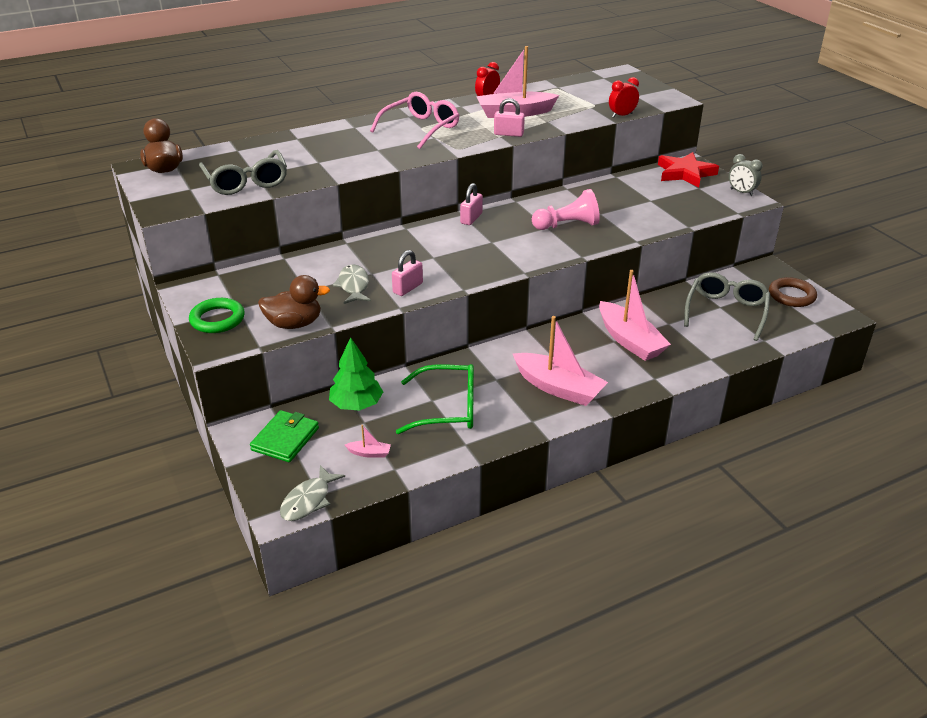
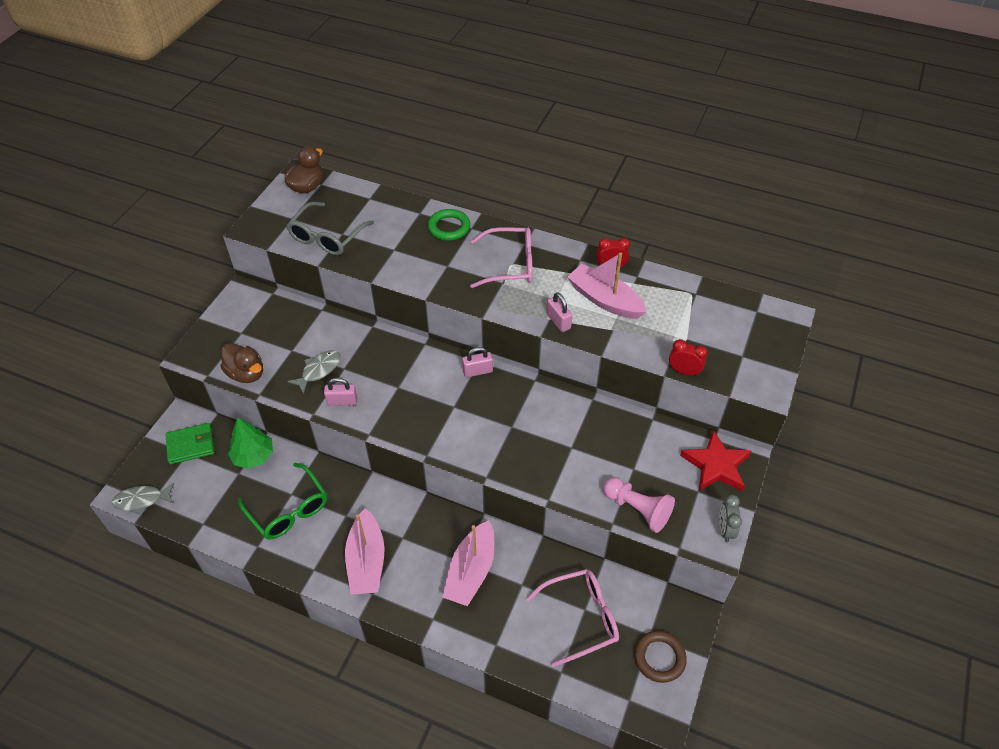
camera: 50 degrees right, 15 degrees up
green ring [189,298,245,333] -> green ring moved to [428,209,470,241]
pink boat [345,425,391,458] -> none
pink pawn [532,189,600,230] -> pink pawn moved to [603,477,675,533]
grey glasses [684,272,770,341] -> pink glasses [526,569,619,667]

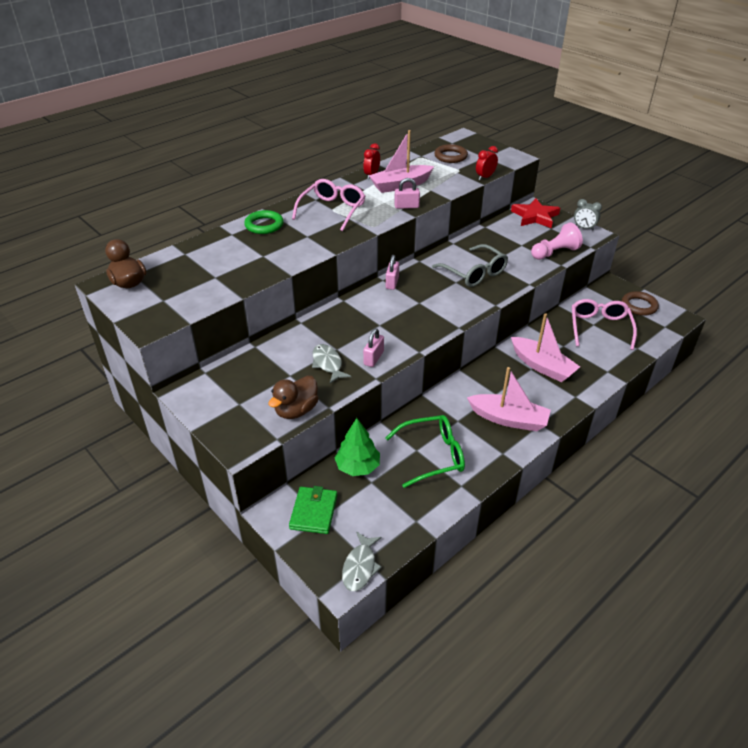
camera: 65 degrees left, 10 degrees down
brown duck [221,343,263,383] -> brown duck turned 150 degrees clockwise [268,376,319,419]
grey glasses [287,202,374,255] -> grey glasses moved to [432,244,508,287]
none -> brown ring [434,144,468,163]

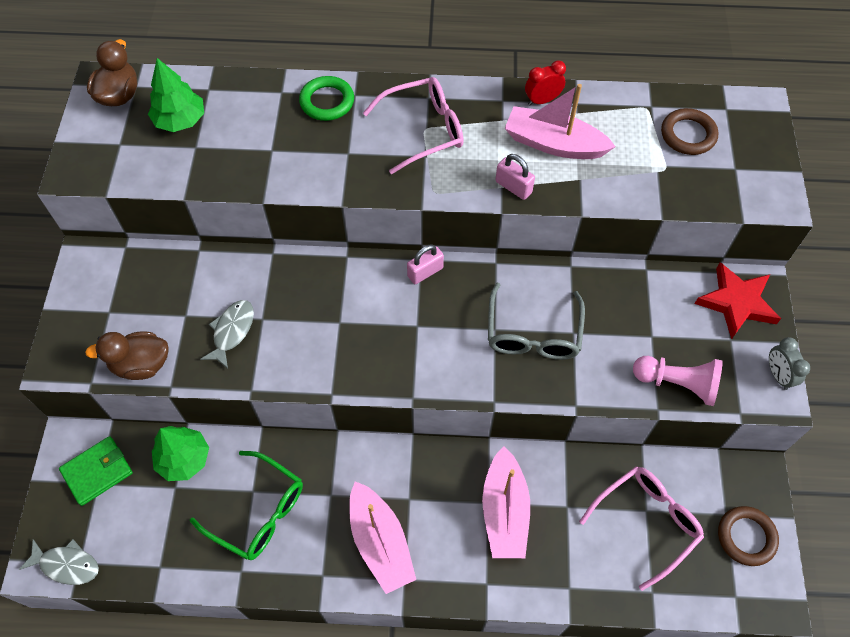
camera: 45 degrees right, 20 degrees up
grey fish [342,532,382,591] -> grey fish turned 135 degrees counterclockwise [19,539,99,585]
pink padlock [363,328,384,367] -> none
red clock [476,146,498,180] -> none
none -> green tree [148,58,204,132]

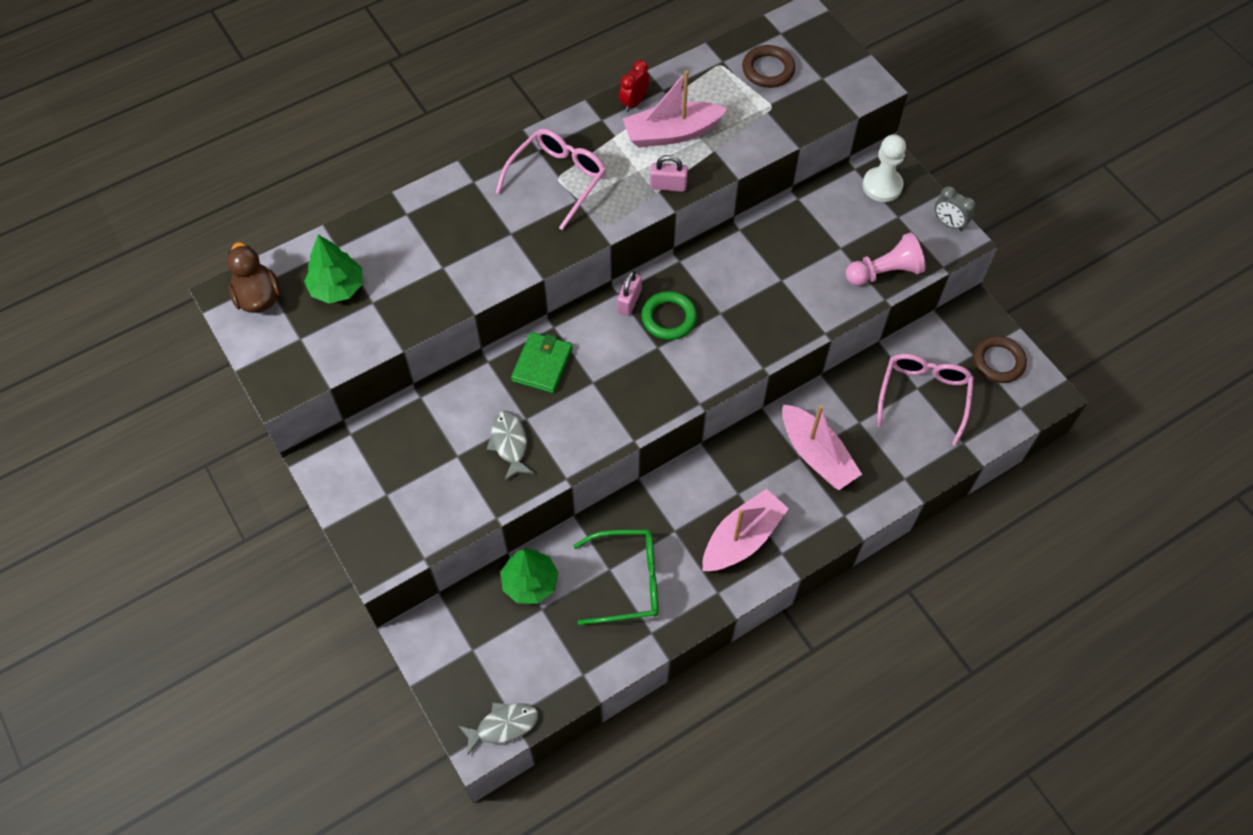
camera: 35 degrees left, 0 degrees up
green wallet [59,436,133,506] -> green wallet moved to [511,332,573,393]
brown duck [85,331,169,380] -> none
green ring [299,76,354,121] -> green ring moved to [642,291,697,340]
pink boat [349,481,416,594] -> pink boat turned 75 degrees counterclockwise [703,489,789,571]
grey glasses [488,283,585,360] -> none
red star [695,262,781,340] -> white pawn [863,134,906,202]

